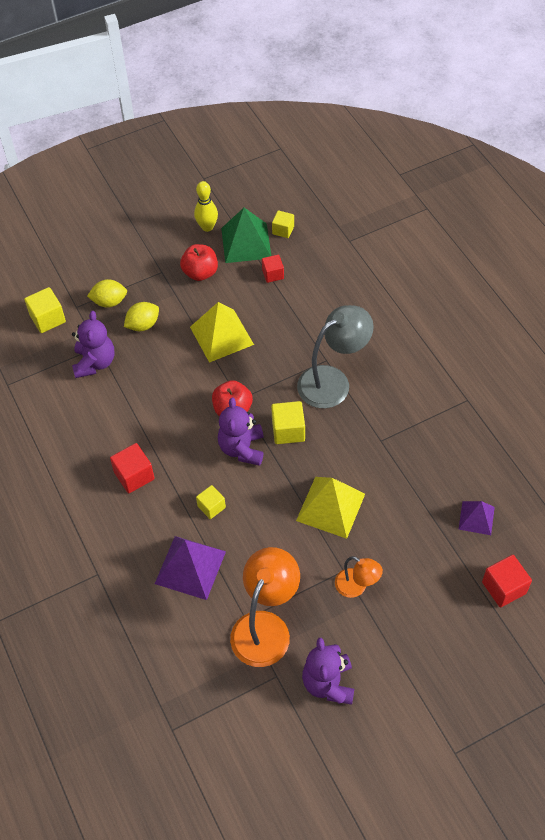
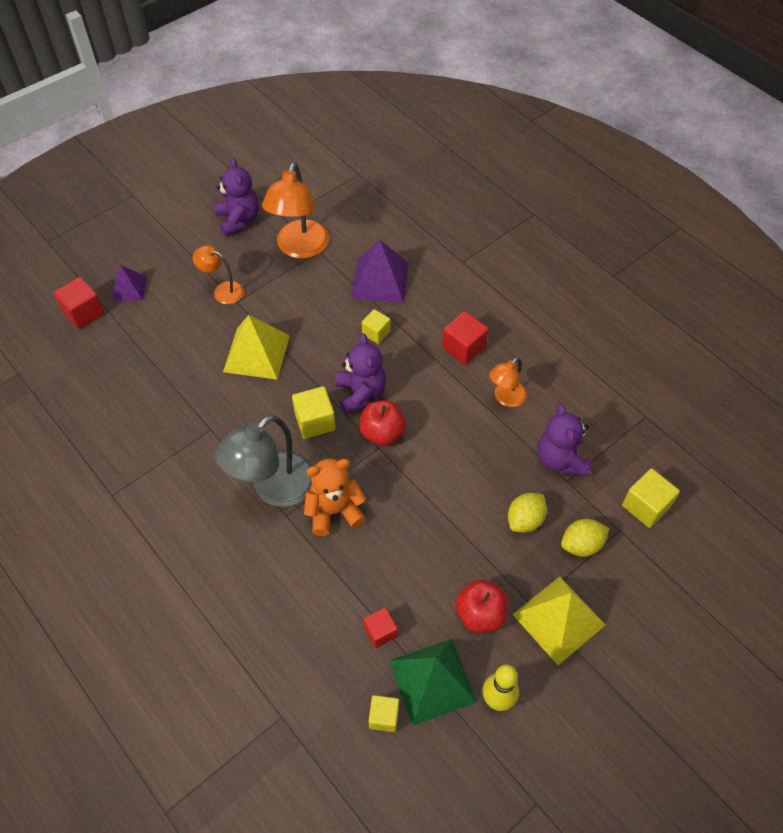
camera: 165 degrees right, 0 degrees up
yellow pyramid [190,302,254,363] -> yellow pyramid moved to [512,577,605,665]
purple pyramid [459,501,495,535] -> purple pyramid moved to [111,265,147,301]
none -> orange teddy bear [304,458,366,536]
none -> orange lamp [489,357,527,407]

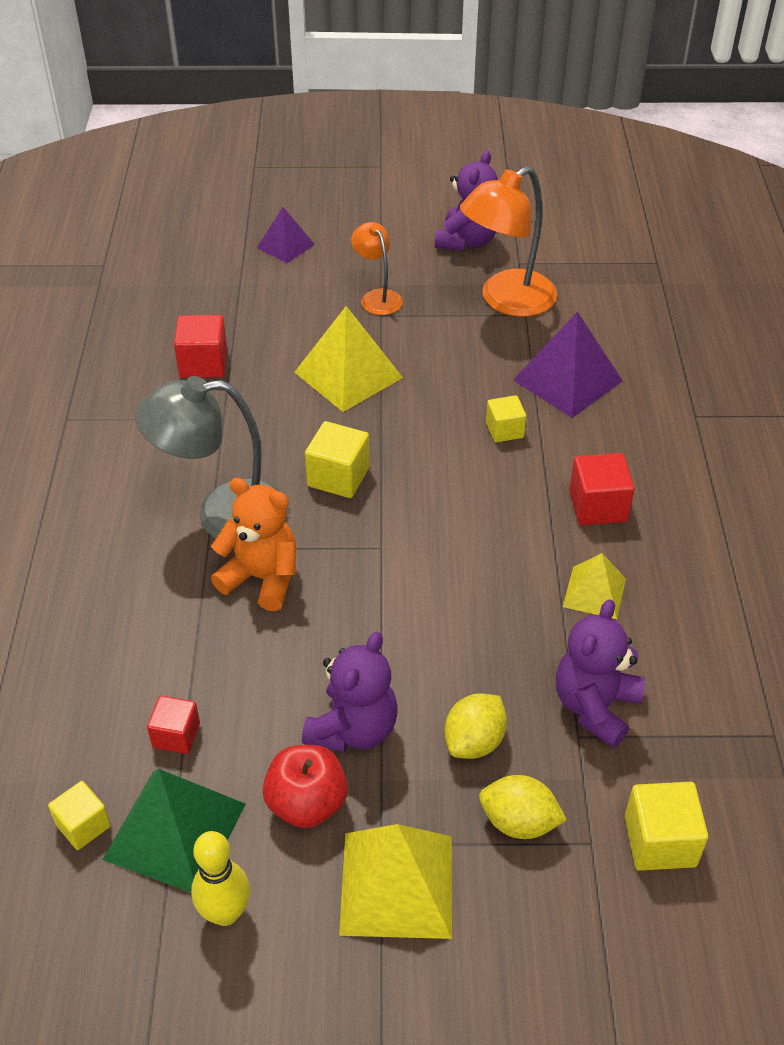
camera: 40 degrees right, 10 degrees down
red cube [54,277,105,329] -> red cube moved to [174,315,227,378]
purple teddy bear [336,333,386,415] -> purple teddy bear moved to [302,632,398,752]
red apple [359,401,406,446] -> none
orange lamp [489,357,527,407] -> yellow pyramid [563,553,626,619]
yellow lemon [508,493,547,533] -> yellow lemon turned 45 degrees counterclockwise [445,694,507,759]

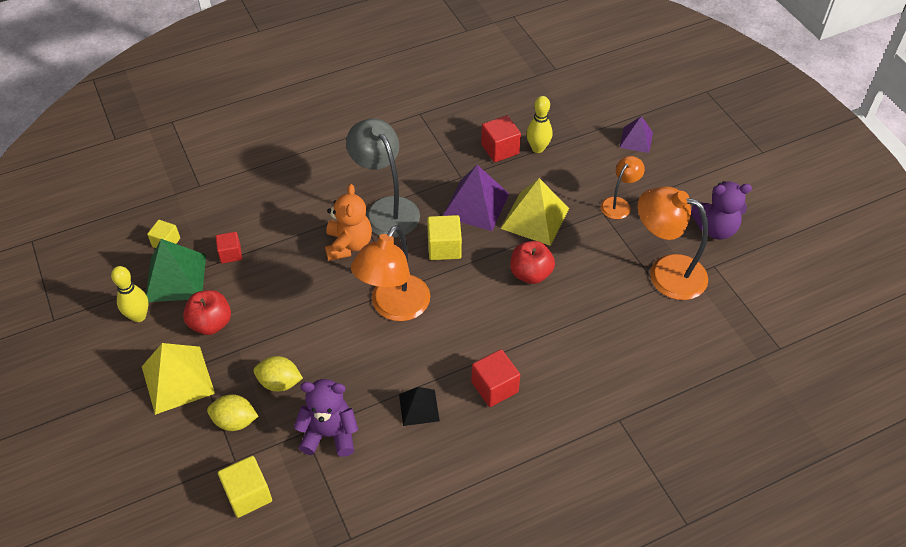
camera: 65 degrees right, 5 degrees up
purple teddy bear [302,632,398,752] -> none
yellow lemon [479,775,567,839] -> yellow lemon turned 75 degrees counterclockwise [207,394,258,431]
yellow cube [486,395,526,442] -> none
purple pyramid [513,311,623,418] -> purple pyramid moved to [443,165,509,231]
yellow pyramid [563,553,626,619] -> black pyramid [399,387,440,426]
none -> orange lamp [351,225,430,321]
none -> red apple [510,241,555,284]
none -> yellow bowling pin [526,96,553,153]

